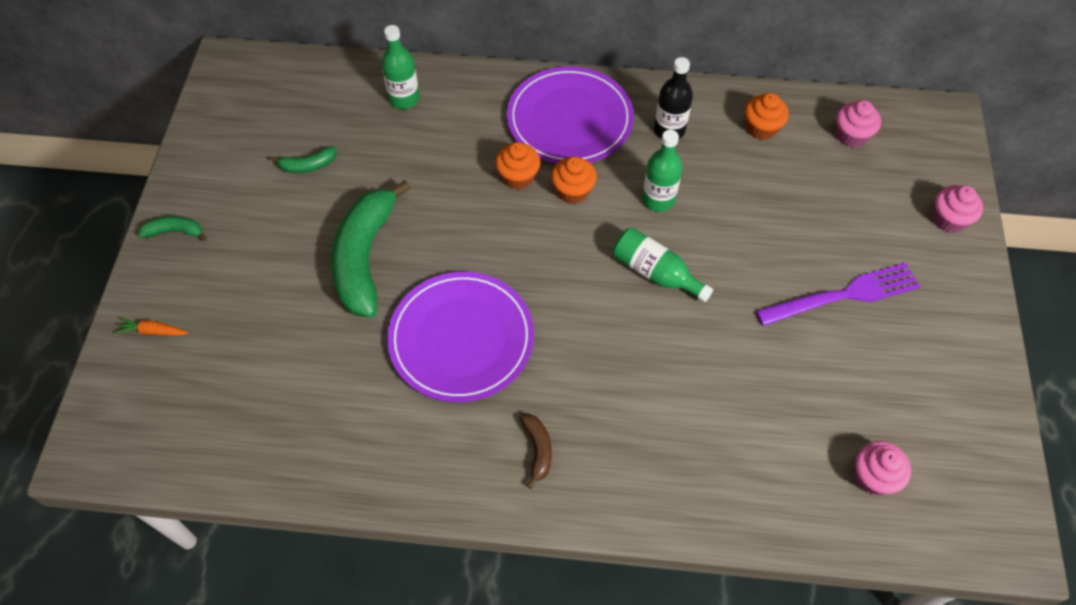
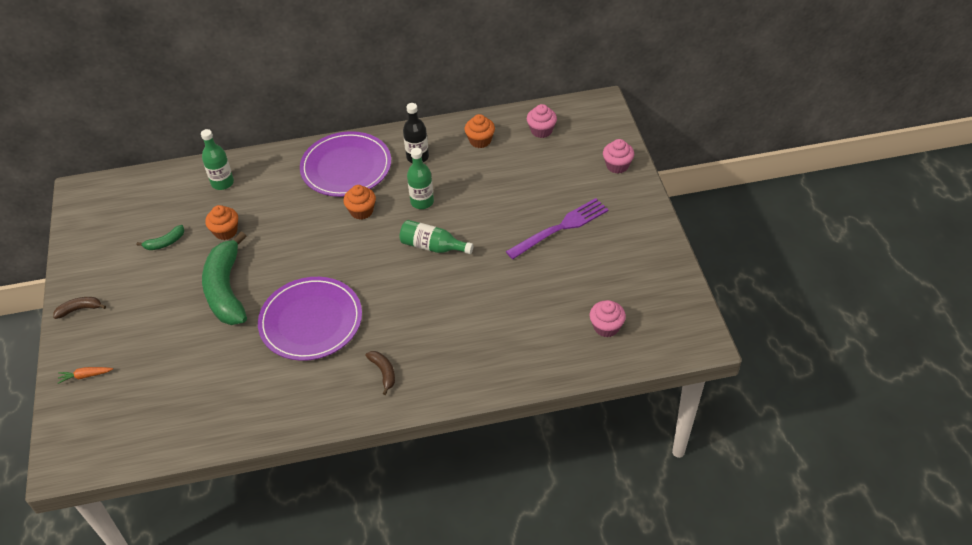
camera: 15 degrees left, 10 degrees down
green banana [138,216,207,241] -> brown banana [53,297,106,319]
orange cupcake [495,142,540,189] -> orange cupcake moved to [205,205,238,240]

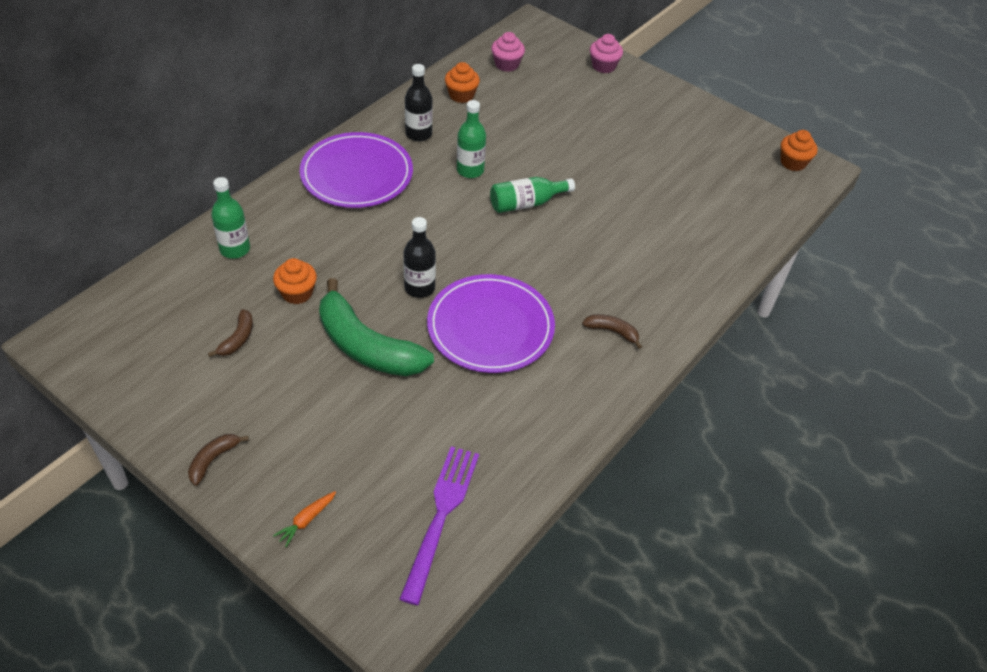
camera: 45 degrees left, 0 degrees up
green banana [136,225,185,250] -> brown banana [208,309,253,357]
orange cupcake [343,185,376,220] -> orange cupcake moved to [781,130,818,171]
purple fork [506,198,609,259] -> purple fork moved to [399,446,479,605]
pink cupcake [590,300,626,337] -> none
none -> black bottle [403,217,436,298]

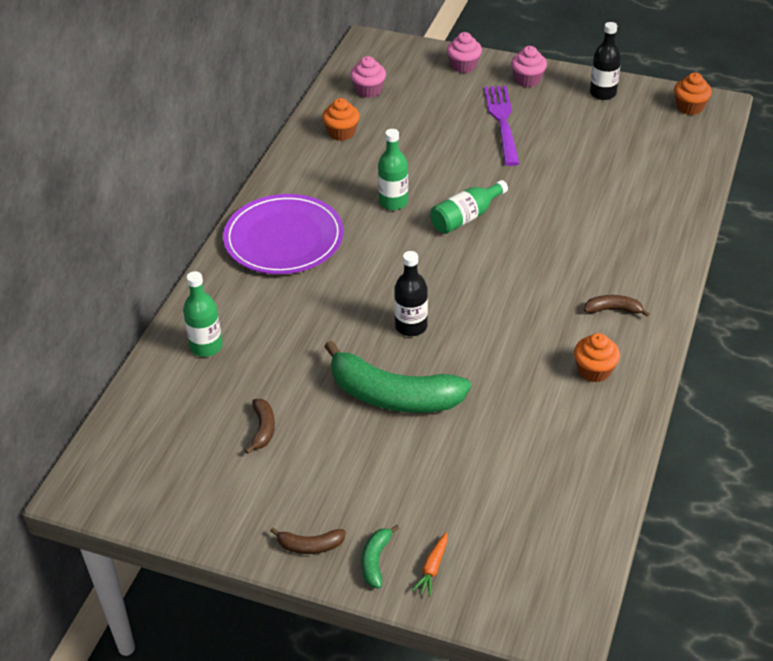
camera: 15 degrees left, 5 degrees down
brown banana [188,434,249,486] -> brown banana turned 105 degrees counterclockwise [270,527,346,554]
orange cupcake [273,258,317,304] -> orange cupcake moved to [574,333,620,382]
purple fork [399,446,479,605] -> purple fork moved to [484,86,519,166]
black bottle [405,64,433,142] -> black bottle moved to [590,22,621,100]
purple plate [427,274,555,373] -> none
none -> green banana [362,525,399,588]
none -> pink cupcake [511,46,547,87]

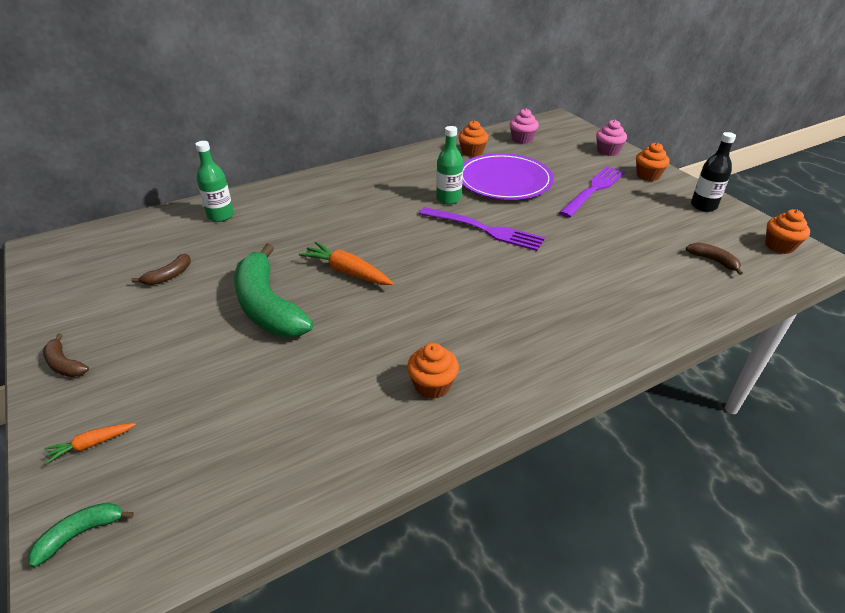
camera: 40 degrees right, 5 degrees down
purple plate [223,194,344,274] -> purple plate moved to [462,153,554,200]
green banana [362,525,399,588] -> green banana moved to [28,503,134,567]
black bottle [394,251,428,336] -> orange carrot [299,242,394,285]
green bottle [430,180,508,234] -> purple fork [419,207,545,251]
pink cupcake [511,46,547,87] -> orange cupcake [636,142,670,181]
brown banana [584,295,650,317] -> brown banana moved to [686,243,743,275]

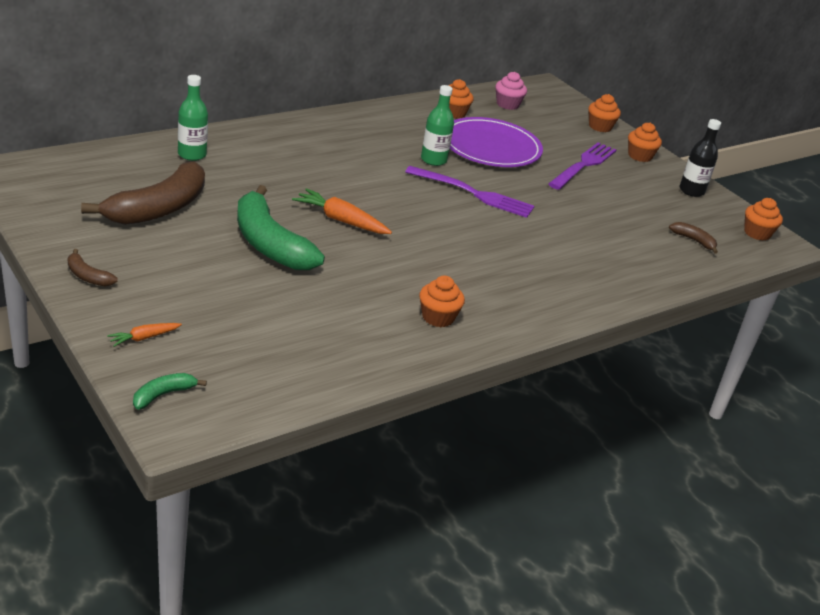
camera: 10 degrees left, 5 degrees down
brown banana [131,254,191,285] -> brown banana [81,161,205,225], size x2.30
pink cupcake [596,120,627,156] -> orange cupcake [588,94,621,132]

